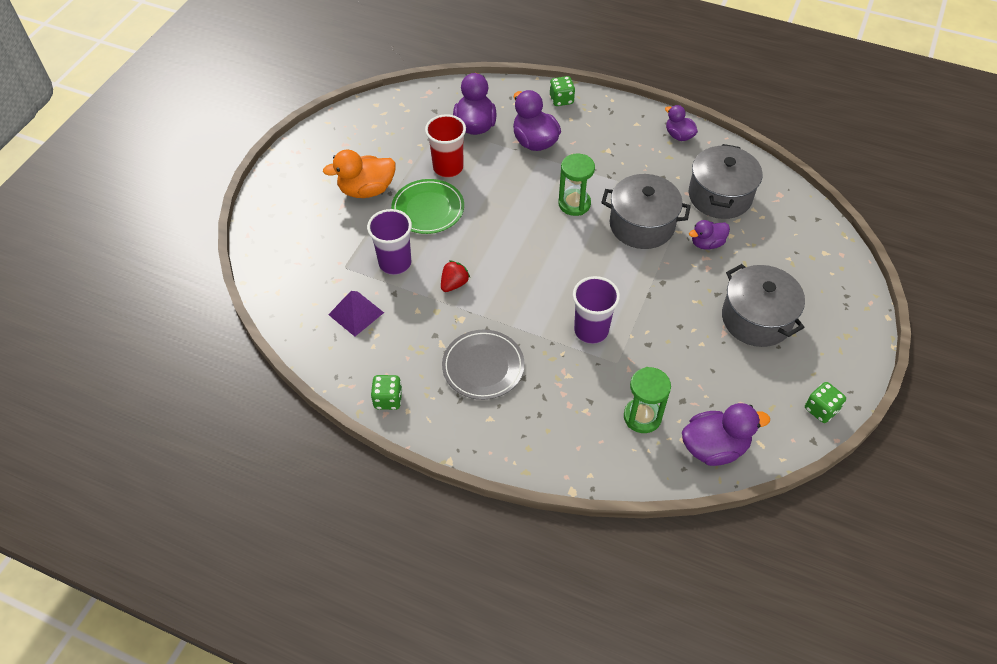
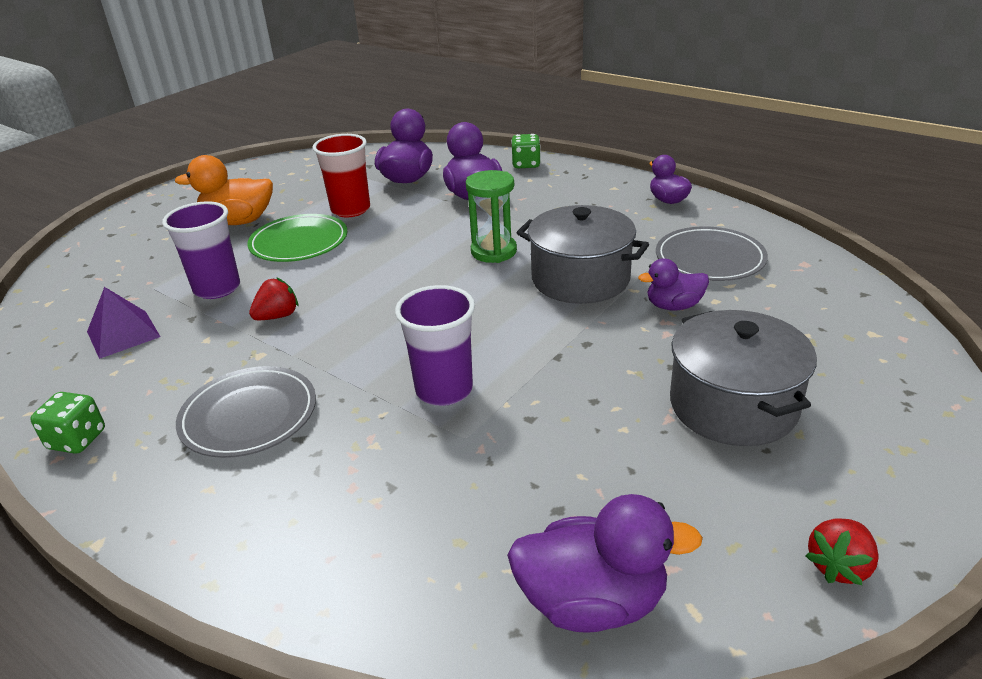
camera: 15 degrees right, 20 degrees down
green hourglass [624,367,671,433] -> none
grey pot [689,144,762,219] -> grey plate [656,226,768,281]
green dice [805,382,846,423] -> red strawberry [805,518,879,585]

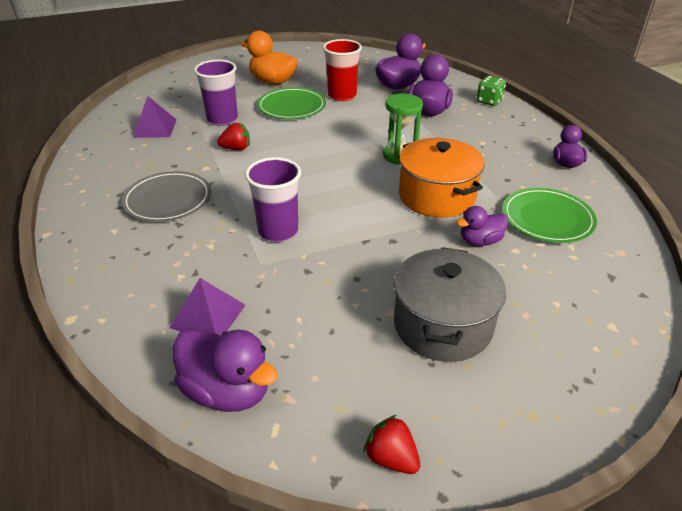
camera: 30 degrees right, 5 degrees up
green dice [30,392,105,454] -> none
grey pot [517,205,649,304] -> orange pot [399,138,484,218]
purple duck [638,258,709,311] -> purple duck turned 45 degrees counterclockwise [456,206,508,246]
grey plate [656,226,768,281] -> green plate [503,188,597,243]
red strawberry [805,518,879,585] -> red strawberry turned 60 degrees clockwise [363,415,420,474]
none -> purple pyramid [169,278,246,335]

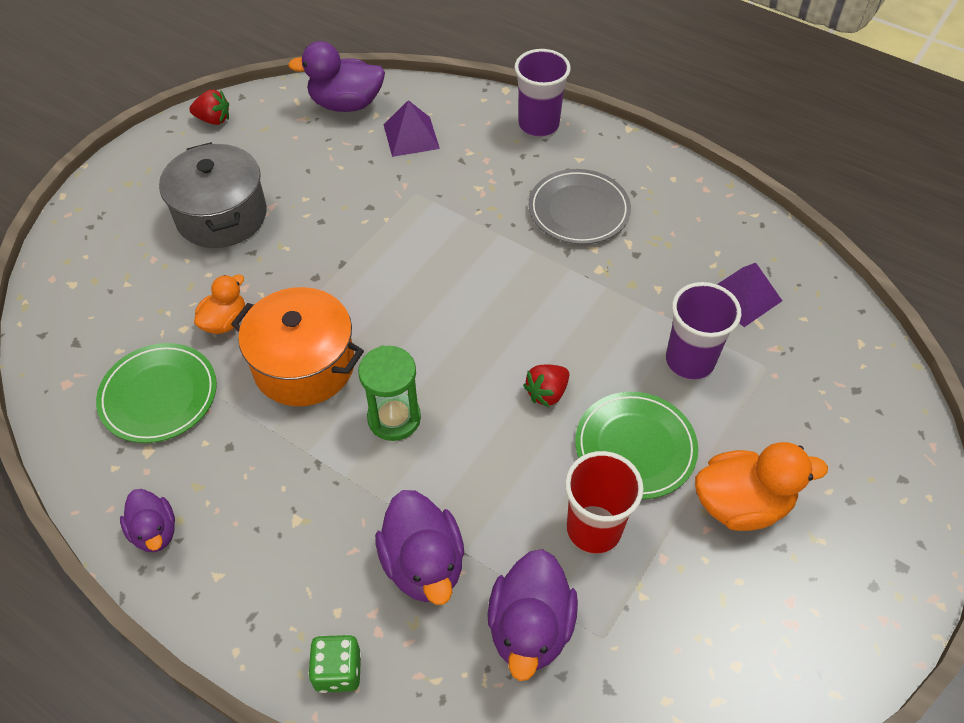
camera: 145 degrees right, 15 degrees up
red strawberry [217,123,250,150] -> red strawberry moved to [523,364,569,407]
purple cup [245,157,301,242] -> purple cup moved to [515,49,571,137]
purple duck [456,206,508,246] -> orange duck [194,274,245,334]

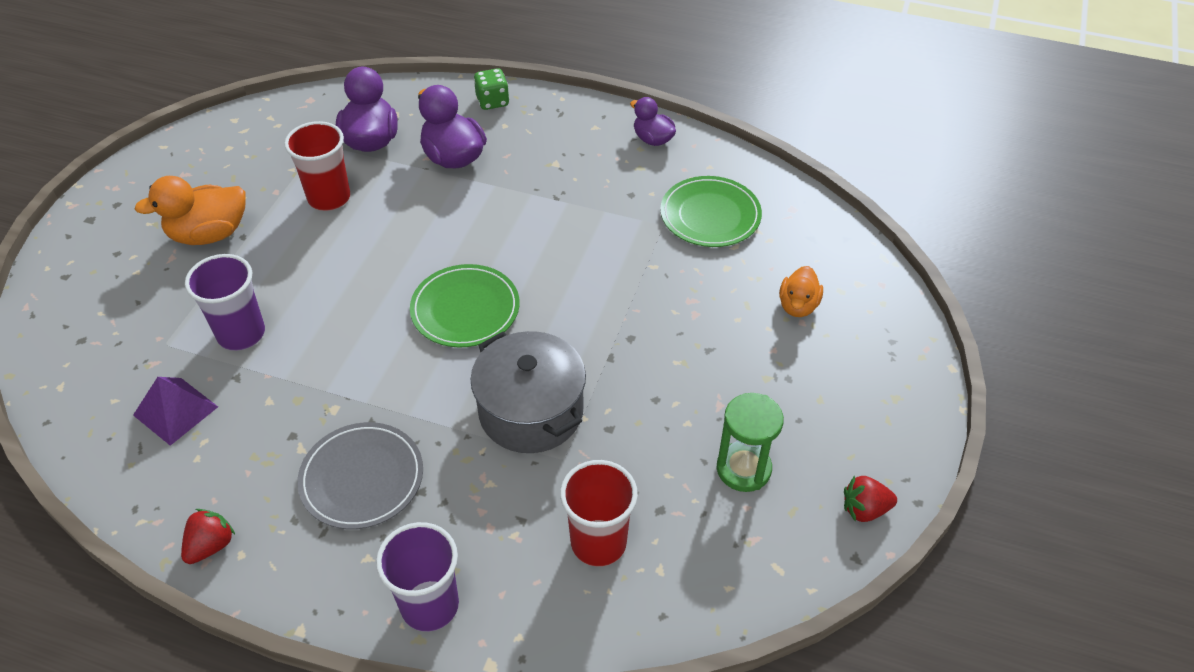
camera: 165 degrees right, 5 degrees down
grey pot [159,142,267,248] -> grey pot moved to [471,331,586,453]
orange duck [194,274,245,334] -> orange duck moved to [779,266,823,317]
orange pot [231,287,364,406] -> none
purple duck [288,41,385,112] -> none
green hourglass [358,345,421,441] -> green hourglass moved to [717,393,784,492]
purple pyramid [384,100,440,157] -> red cup [560,460,638,567]
red strawberry [523,364,569,407] -> red strawberry moved to [181,509,235,564]
green plate [575,392,698,499] -> green plate moved to [410,264,520,347]

